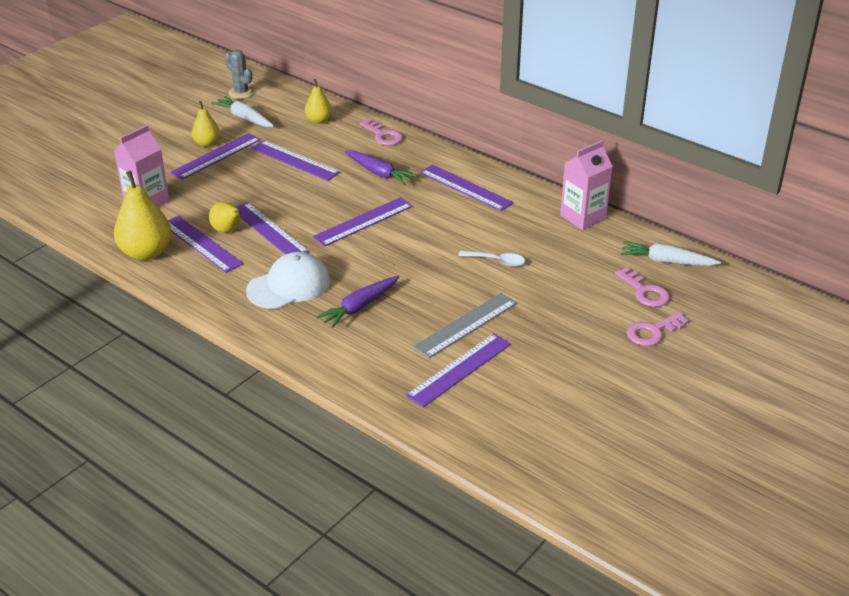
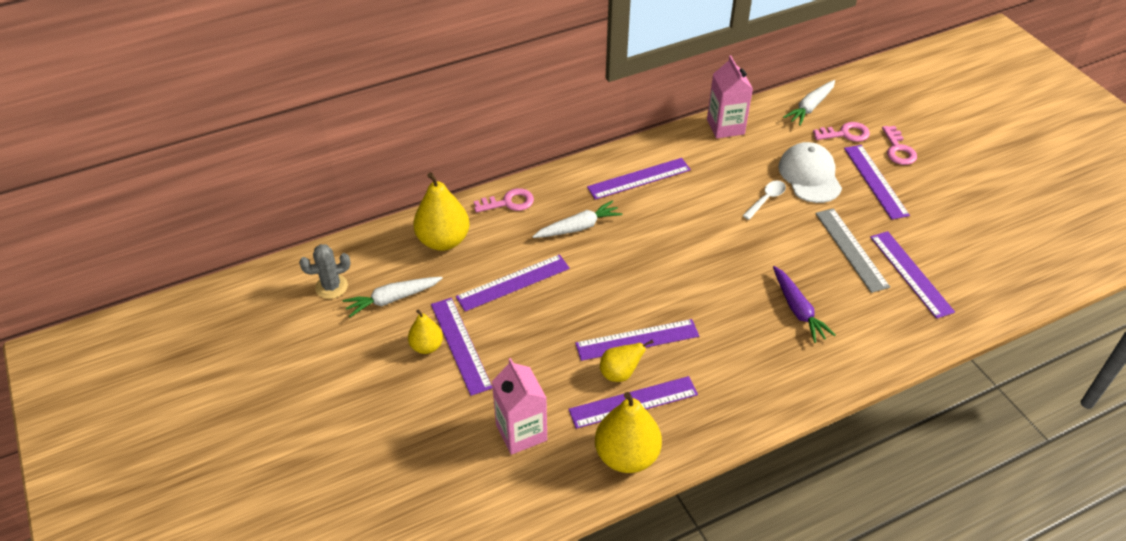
camera: 65 degrees left, 10 degrees up
white cap [246,252,330,309] -> white cap moved to [778,142,842,203]
yellow pear [305,79,332,124] -> yellow pear [413,172,470,251], size x1.75
purple ruler [313,197,413,247] -> purple ruler moved to [844,145,910,220]
purple carrot [344,150,418,185] -> white carrot [532,201,622,238]

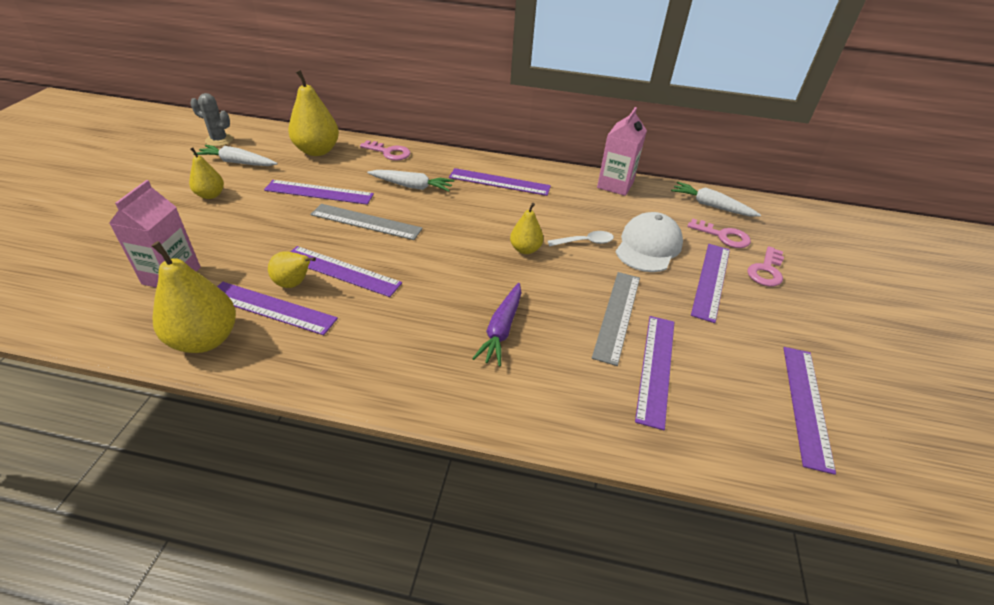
camera: 35 degrees right, 5 degrees down
purple ruler [431,298,493,396] -> purple ruler moved to [784,347,836,475]
white carrot [783,80,835,126] -> white carrot turned 45 degrees clockwise [671,182,761,216]
none -> grey ruler [310,204,423,240]
none -> yellow pear [510,203,543,254]

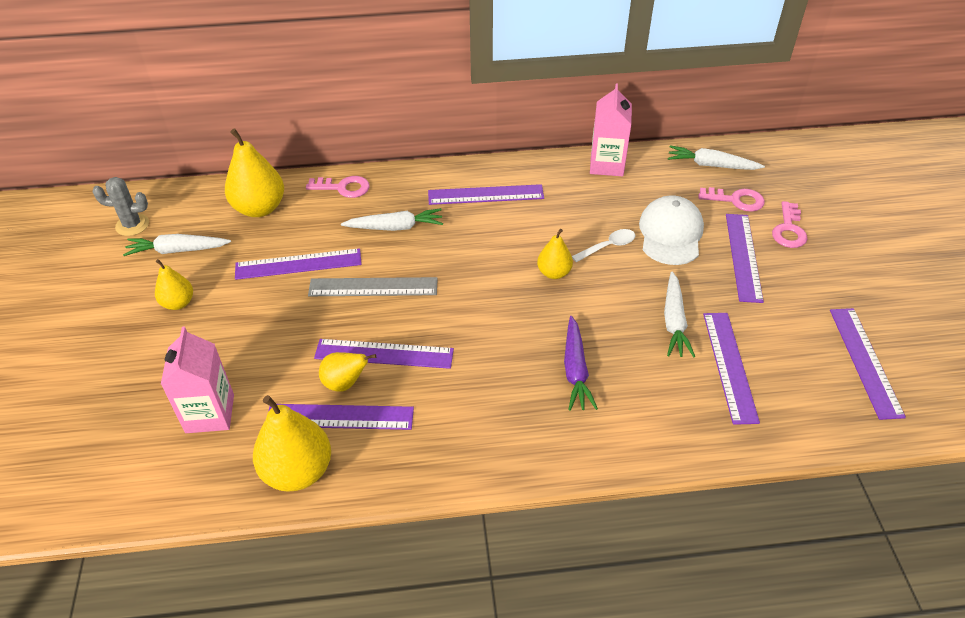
camera: 15 degrees left, 5 degrees up
grey ruler [592,272,640,366] -> white carrot [664,272,695,357]

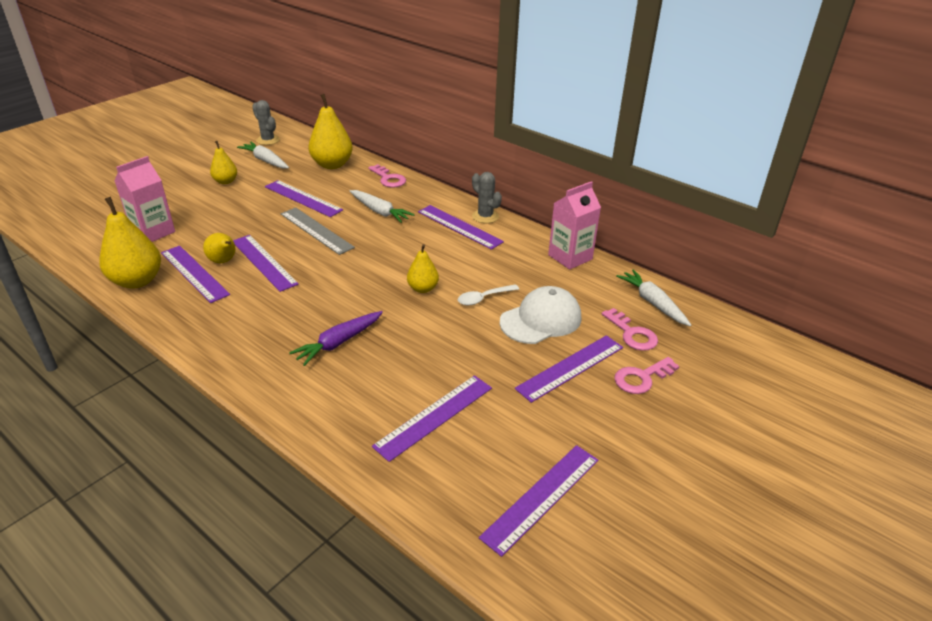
camera: 45 degrees right, 10 degrees down
white spoon [572,229,635,262] -> white spoon turned 135 degrees clockwise [458,284,519,305]
white carrot [664,272,695,357] -> none
none -> grey cactus [472,172,502,223]

